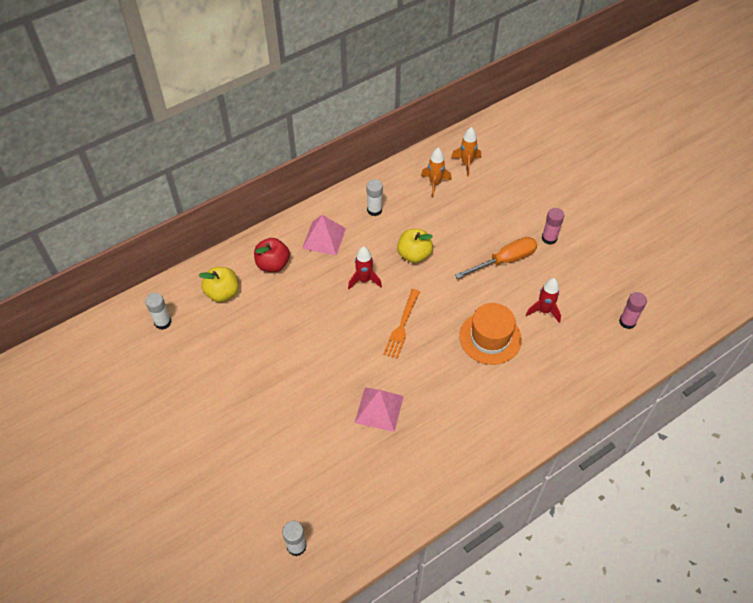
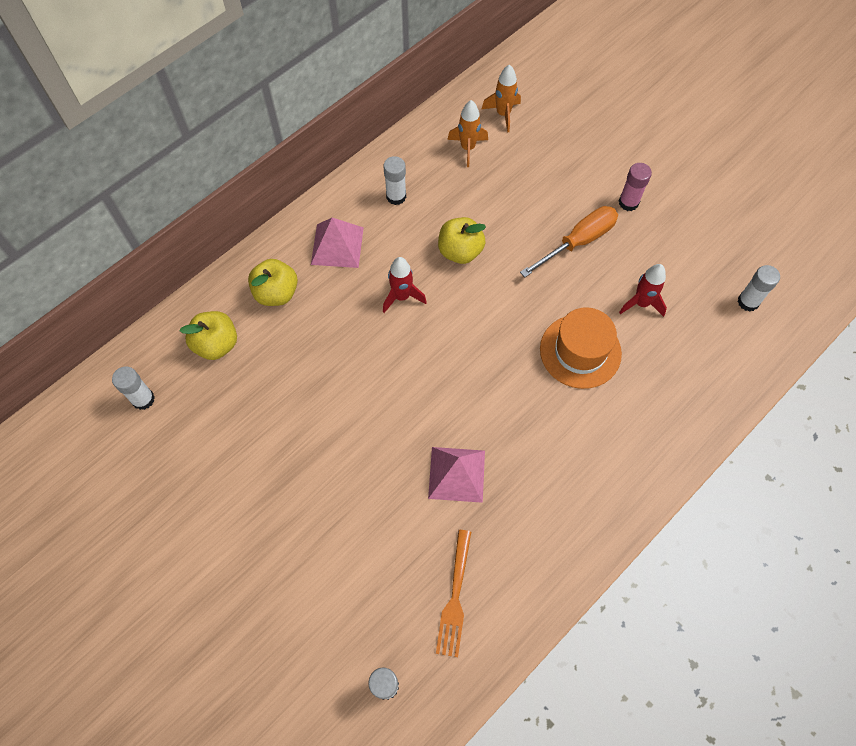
camera: 10 degrees left, 10 degrees up
red apple [254,238,290,272] -> yellow apple [248,259,298,306]
orange fork [383,289,420,359] -> orange fork moved to [436,530,471,657]
pink glue stick [619,292,647,329] -> white glue stick [737,265,780,312]

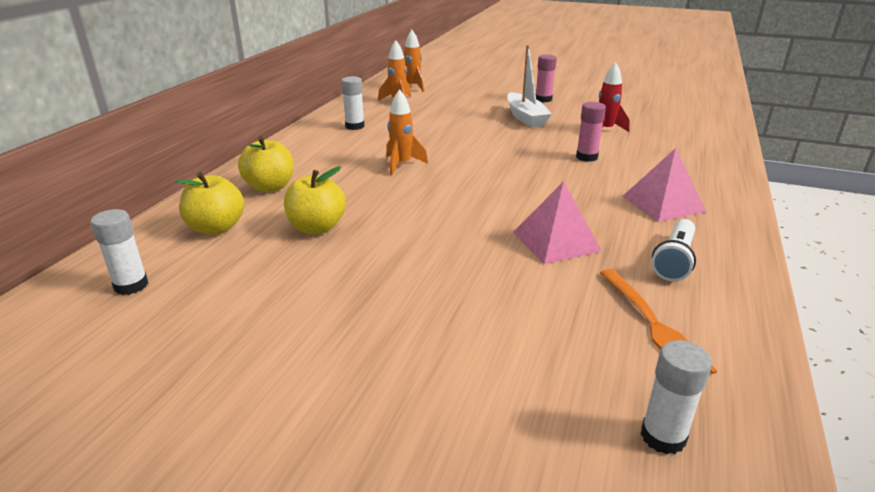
camera: 25 degrees left, 35 degrees down
pink pyramid [311,218,364,268] -> pink pyramid moved to [622,148,707,222]
red rocket [383,257,427,313] -> orange rocket [386,89,428,175]
yellow apple [438,217,486,264] -> yellow apple moved to [284,166,346,234]
orange screwdriver [520,206,618,277] -> white boat [507,45,552,128]
orange hat [540,307,622,389] -> pink glue stick [576,102,606,162]
white glue stick [737,265,780,312] -> none
none -> white flashlight [652,219,696,281]

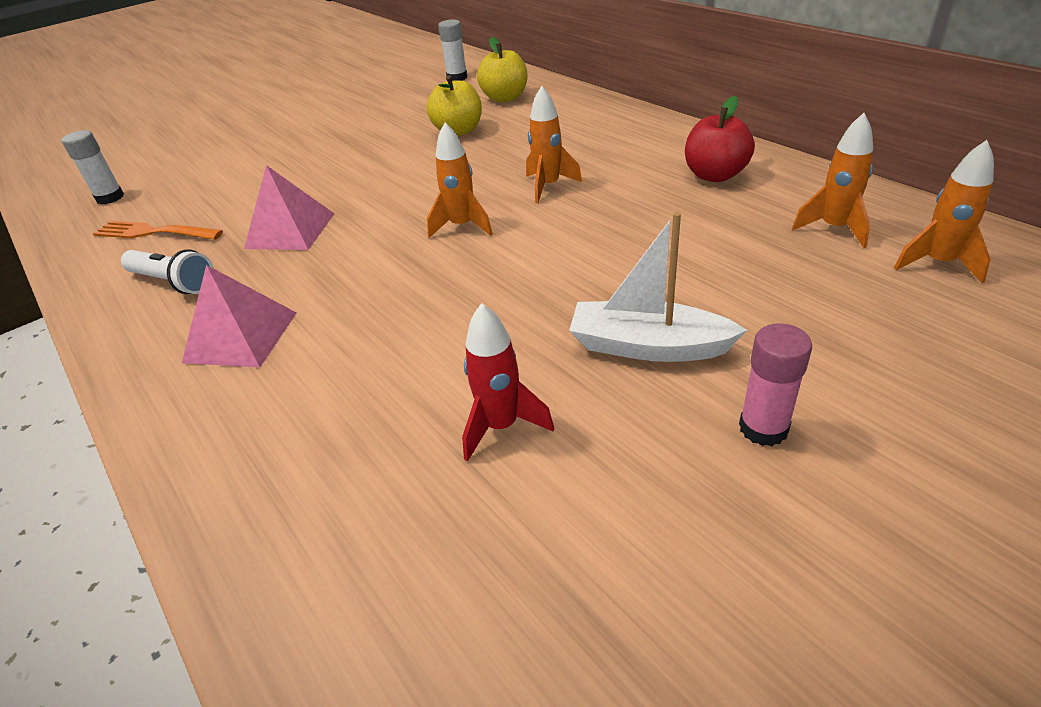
camera: 125 degrees right, 10 degrees up
yellow apple [238,136,294,192] -> none
white glue stick [341,76,364,130] -> red apple [685,96,755,182]
pink glue stick [576,102,606,162] -> none
white flashlight [652,219,696,281] -> white flashlight turned 150 degrees clockwise [121,249,214,294]
none -> orange rocket [427,123,493,238]

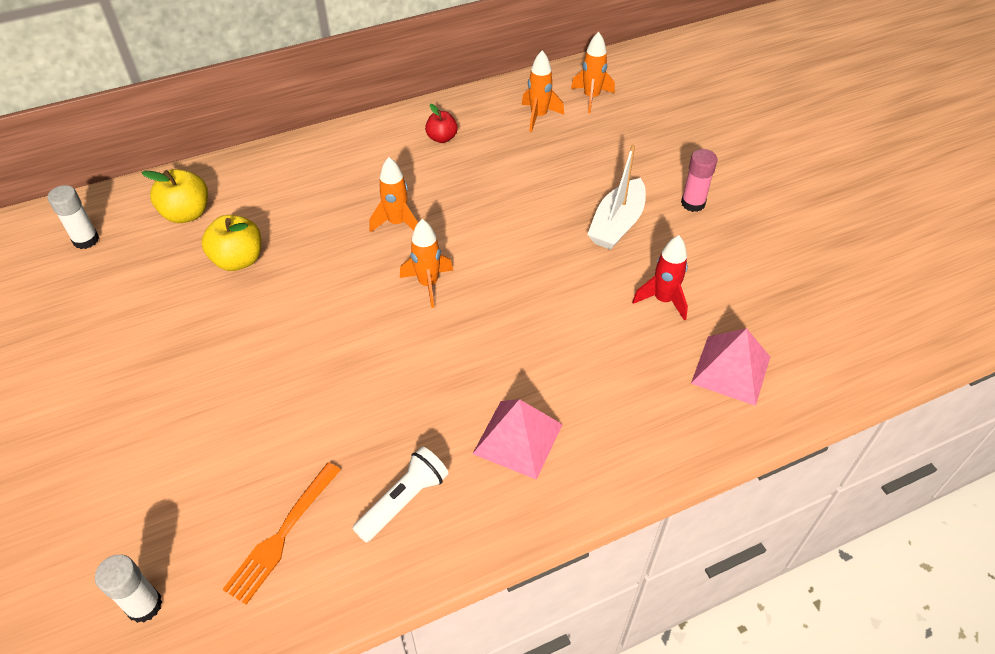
camera: 80 degrees left, 10 degrees up
pink pyramid [244,165,334,250] -> pink pyramid moved to [691,328,770,406]
red apple [685,96,755,182] -> red apple [425,104,458,143], size x0.64

